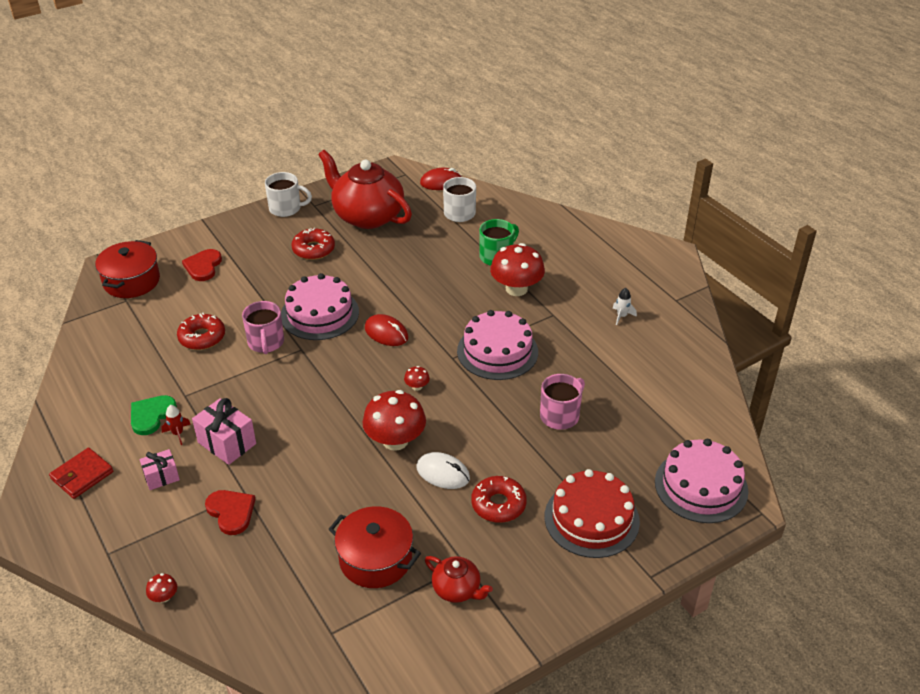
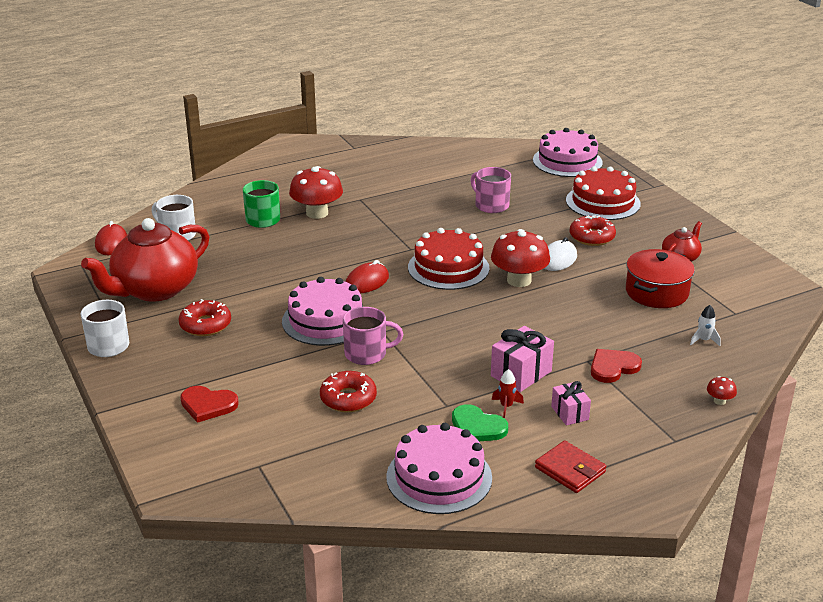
camera: 85 degrees left, 10 degrees down
red pot [95,240,160,298] -> none
red mushroom [404,366,430,391] -> red cake [408,228,489,290]
pink cake [457,310,538,380] -> pink cake moved to [386,423,492,514]
white rocket [612,288,637,325] -> white rocket moved to [690,305,721,346]

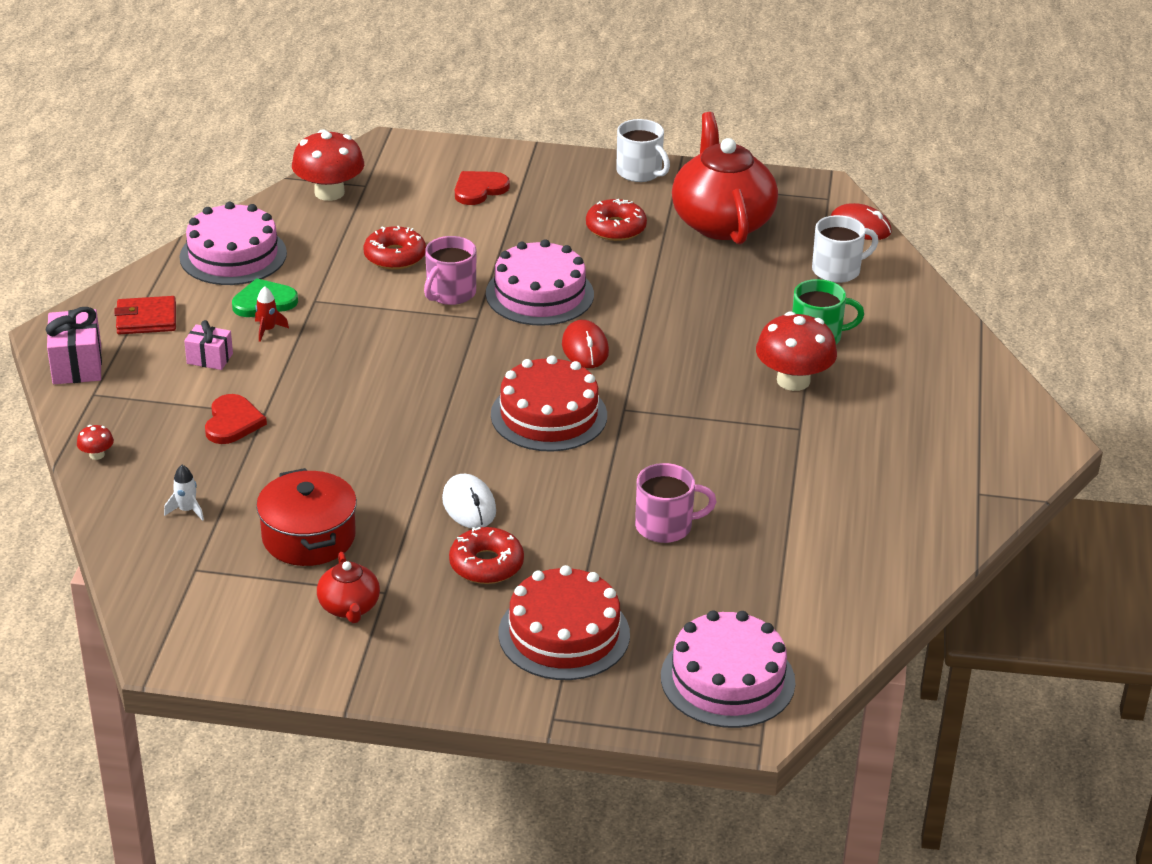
camera: 125 degrees right, 5 degrees up
red mushroom [491,229,550,287] -> red mushroom moved to [292,129,364,201]
pink gift [491,326,554,392] -> pink gift moved to [46,307,102,384]

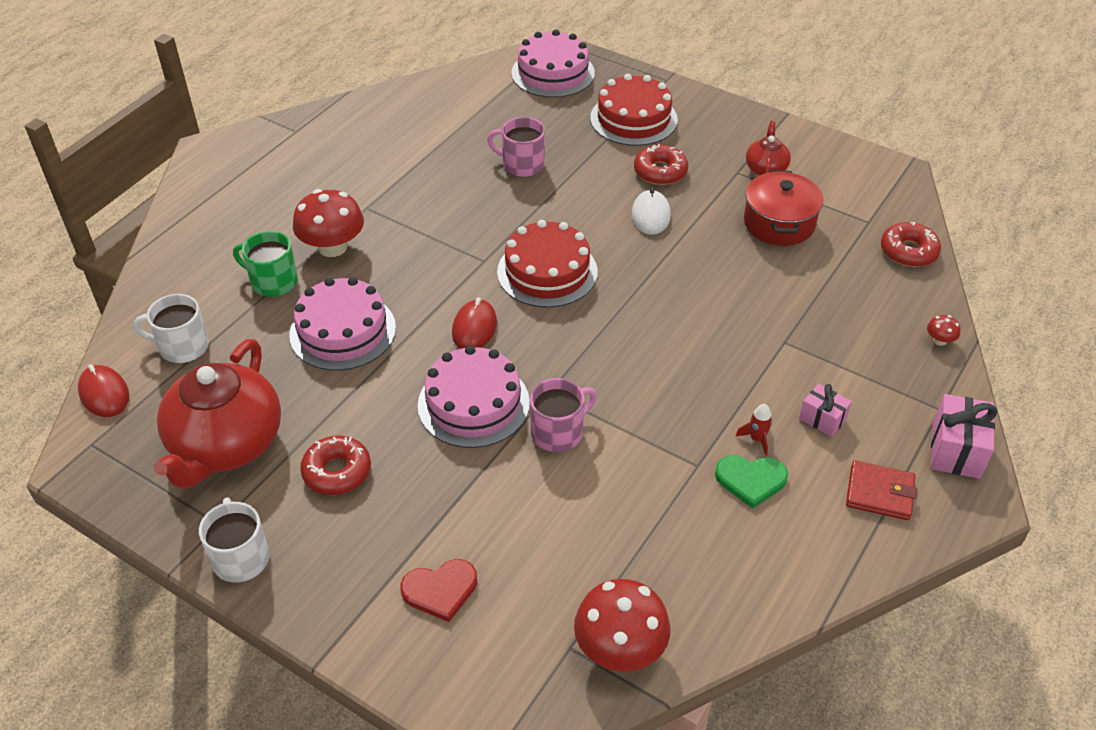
camera: 155 degrees left, 10 degrees up
white rocket [164,465,204,521] -> none
pink cake [179,202,287,285] -> pink cake moved to [289,277,396,371]
red heart [205,394,267,444] -> none
red donut [364,226,426,270] -> red donut moved to [881,222,941,267]

